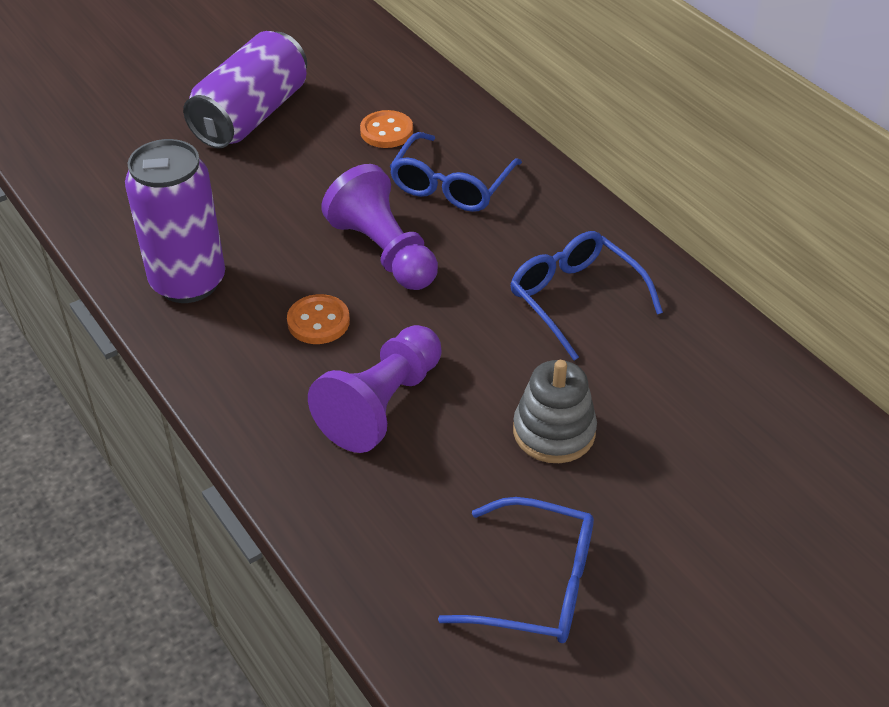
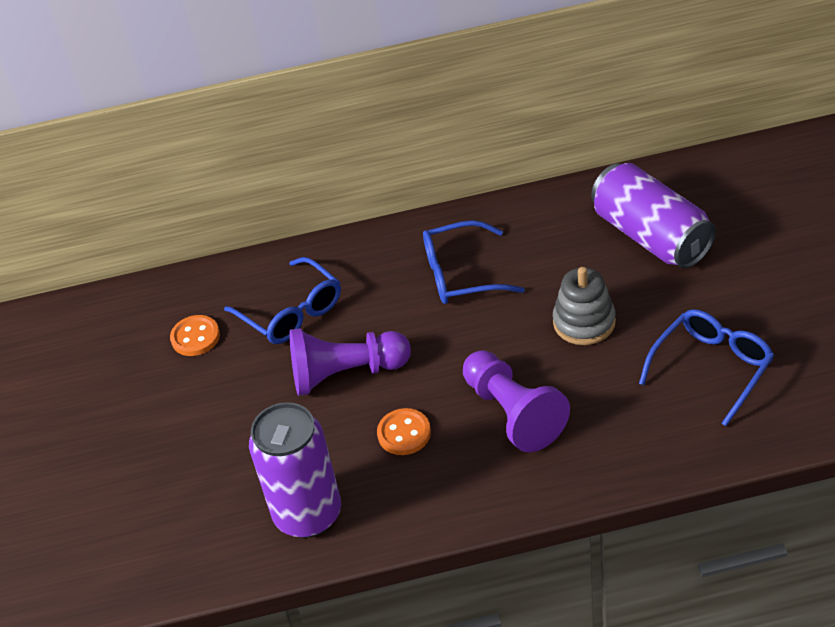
camera: 60 degrees left, 0 degrees up
purple can [183,31,307,148] -> purple can moved to [591,163,716,269]

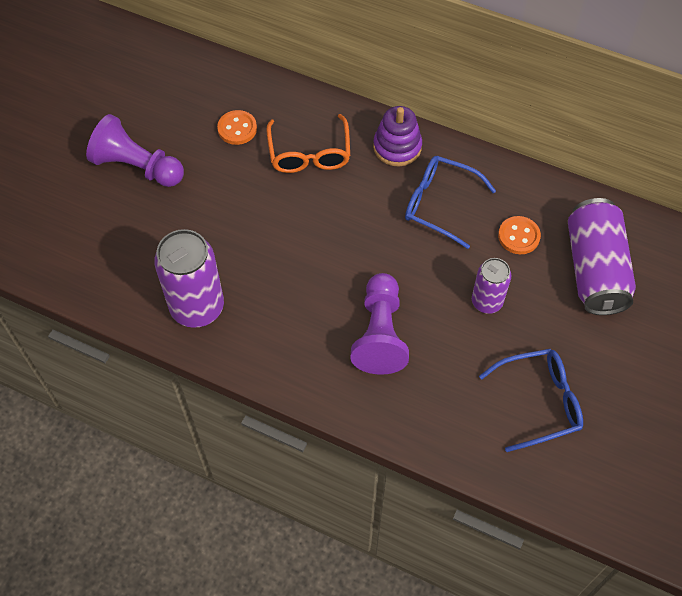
camera: 30 degrees right, 15 degrees up
blue glasses [224,257,341,344] -> orange glasses [266,114,350,173]
purple pawn [289,328,411,396] -> purple pawn moved to [86,114,184,187]
orange button [377,408,431,455] -> orange button moved to [498,216,541,254]
grey stacking toy [553,267,616,345] -> purple can [472,258,511,314]
none -> purple stacking toy [373,106,422,166]

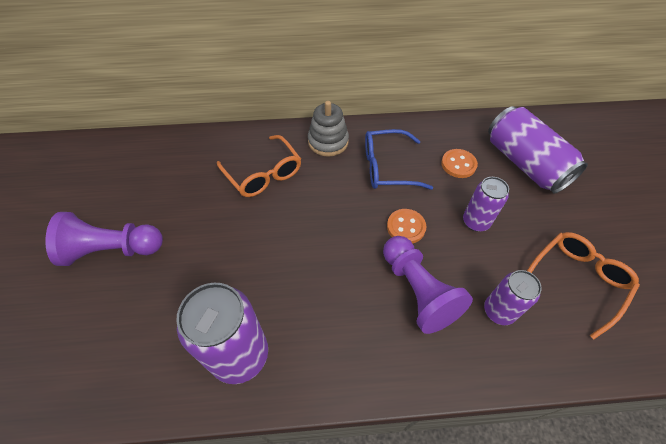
camera: 30 degrees left, 5 degrees down
orange button [217,110,257,145] -> orange button moved to [387,209,426,244]
purple stacking toy [373,106,422,166] -> grey stacking toy [308,101,349,157]
blue glasses [479,349,583,452] -> orange glasses [527,232,640,340]
none -> purple can [484,270,542,325]

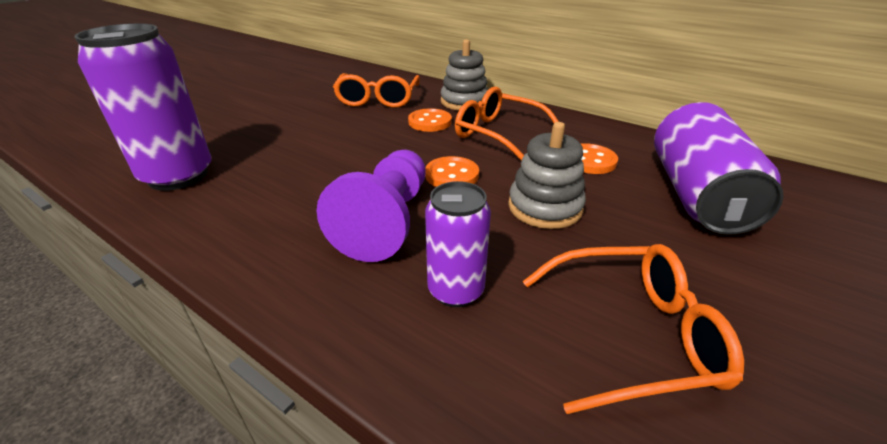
camera: 40 degrees right, 20 degrees down
purple pawn [45,212,163,266] -> none
blue glasses [365,129,433,190] -> orange glasses [455,86,559,160]
purple can [463,177,509,232] -> grey stacking toy [508,122,586,229]
none -> orange button [408,108,452,132]

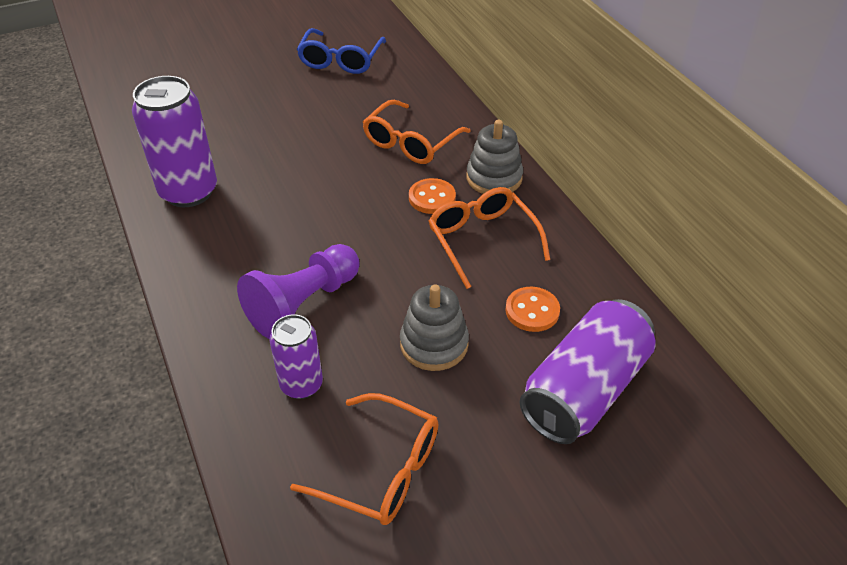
camera: 30 degrees right, 10 degrees up
orange button [425,156,479,187] -> none
none -> blue glasses [297,28,386,74]

